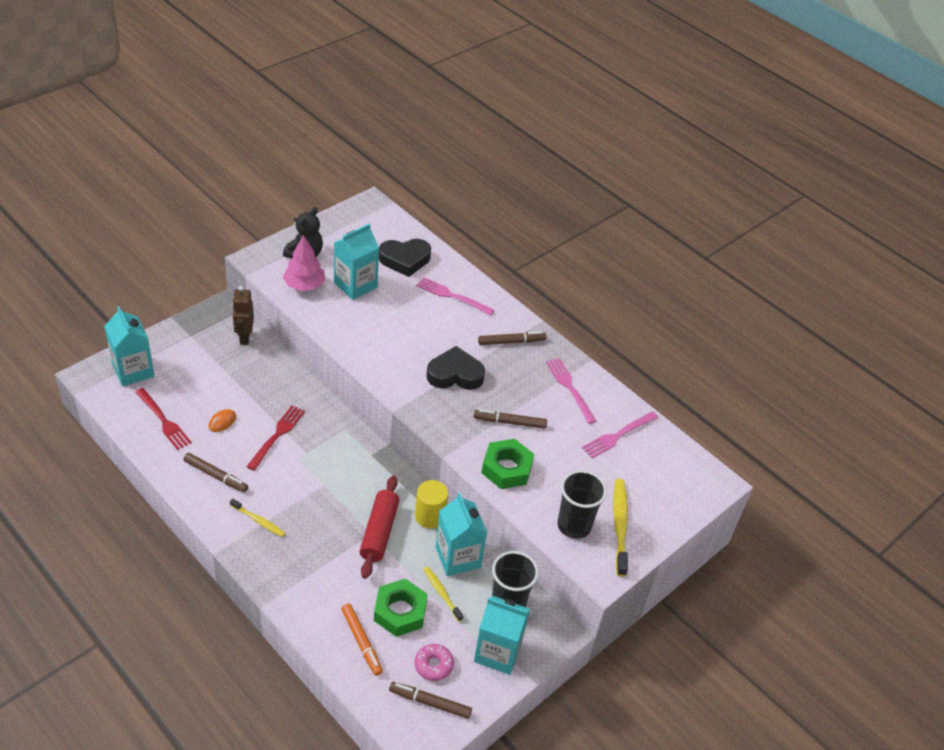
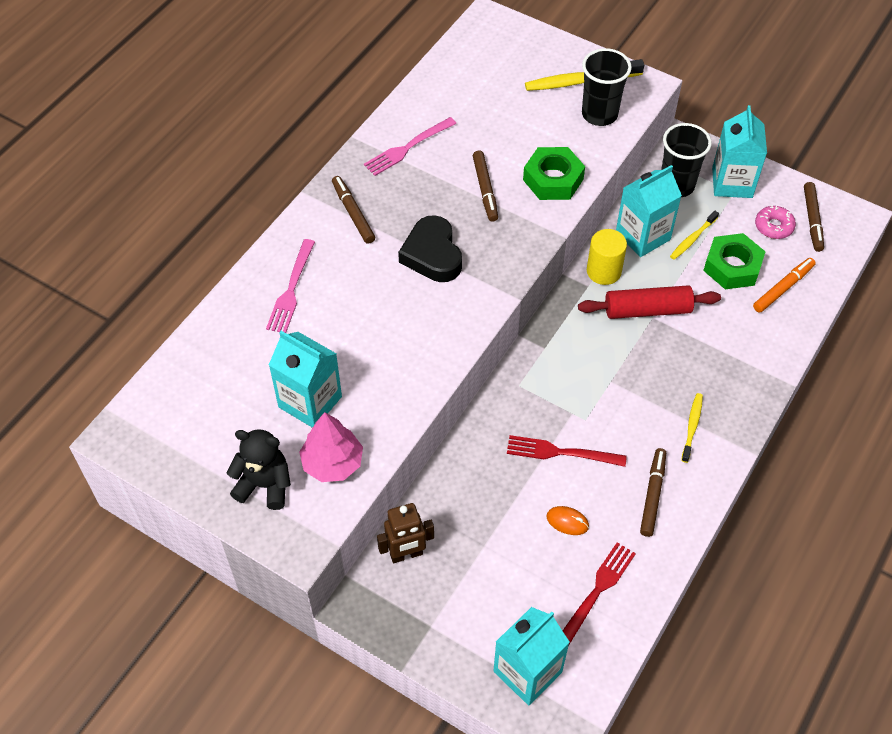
camera: 100 degrees left, 10 degrees up
black heart [379,239,431,277] -> none
pink fork [582,411,658,458] -> none

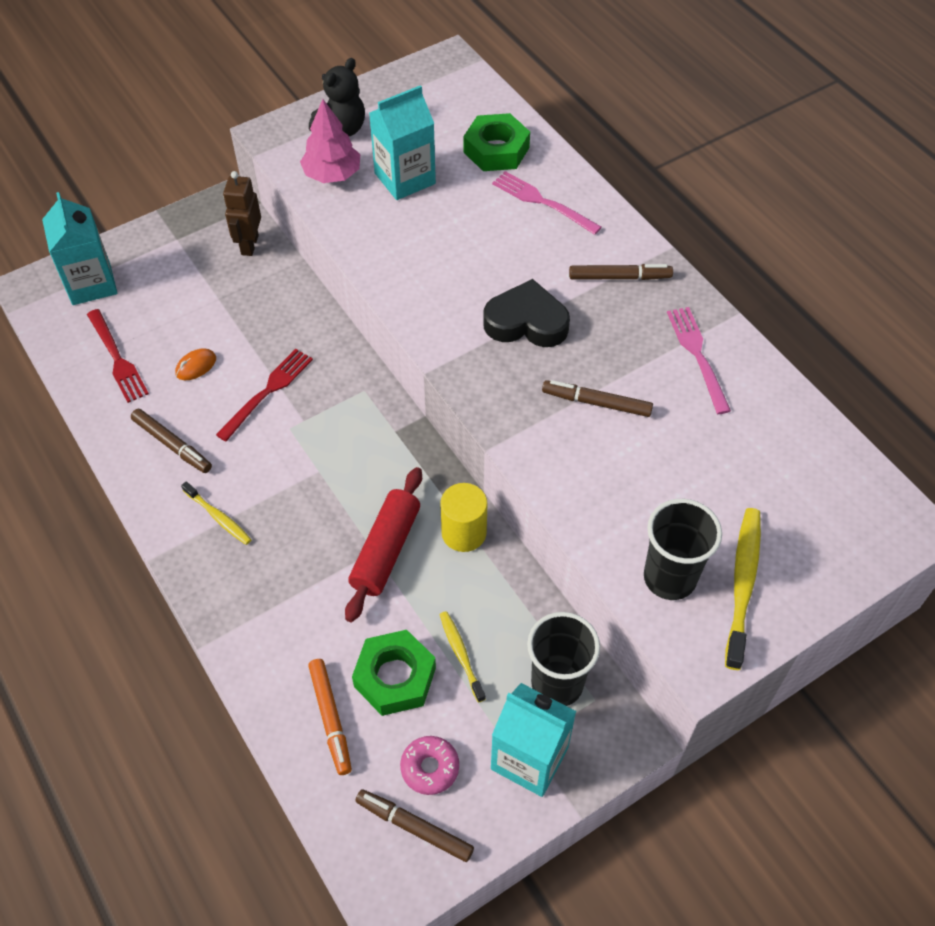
camera: 115 degrees right, 0 degrees up
green nut [523,147,585,200] -> green nut moved to [464,113,530,171]
turquoise carton [616,165,682,257] -> none

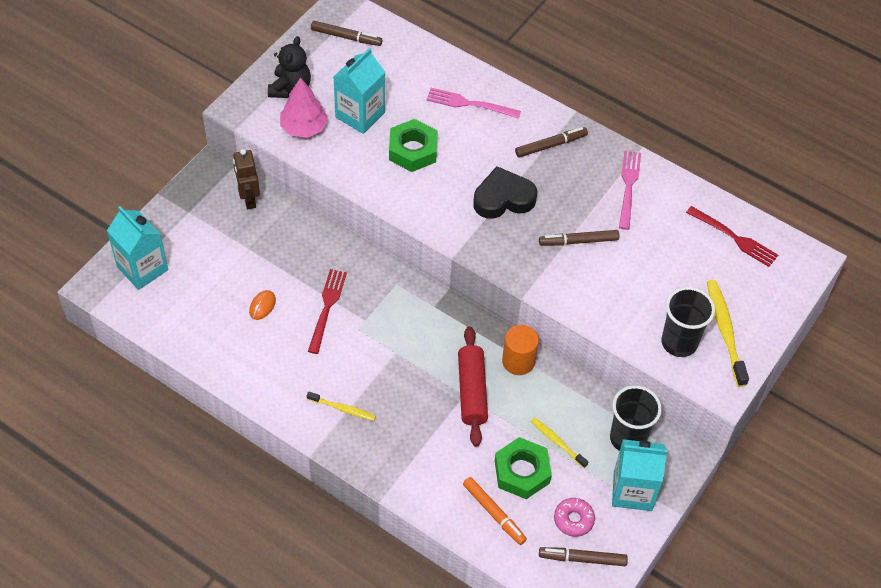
camera: 25 degrees left, 0 degrees up
red fork [87,309,149,403] -> red fork moved to [686,206,778,267]
brown marker [131,409,212,473] -> brown marker moved to [311,21,382,46]
yellow cylinder [440,483,487,552] -> orange cylinder [502,325,539,375]
green nut [464,113,530,171] -> green nut moved to [389,119,437,172]
pink fork [667,307,731,414] -> pink fork turned 45 degrees clockwise [619,151,641,230]

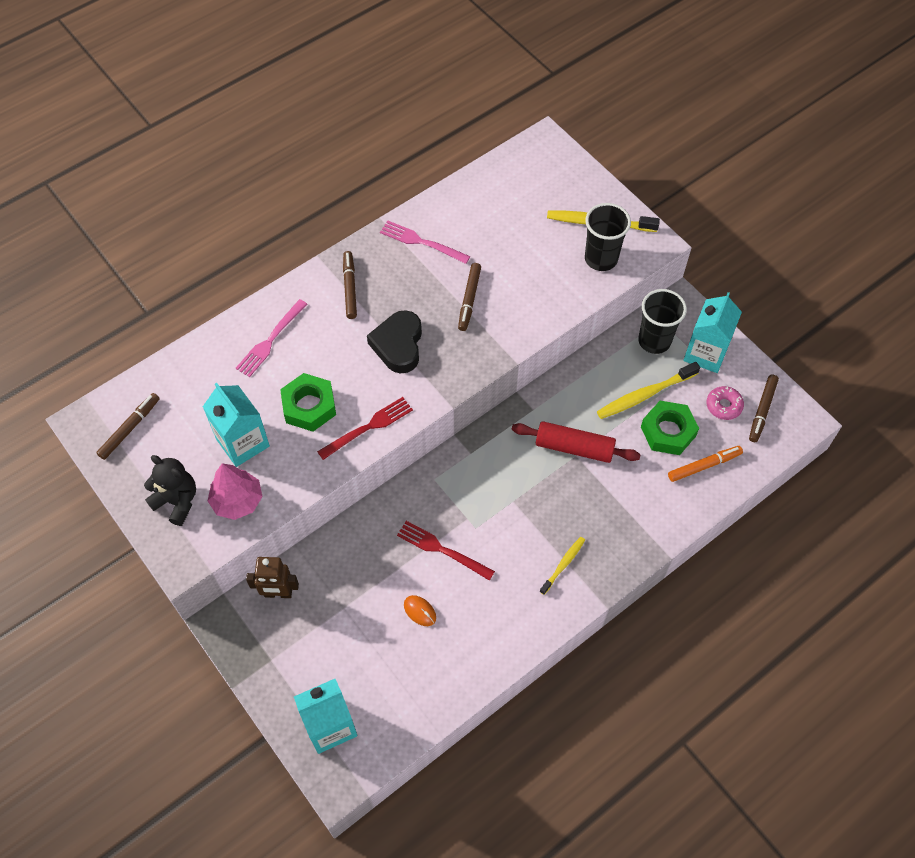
camera: 70 degrees left, 5 degrees up
orange cylinder [502,325,539,375] -> none
yellow toothbrush [531,417,588,468] -> yellow toothbrush [597,362,700,419], size x1.70
red fork [686,206,778,267] -> red fork moved to [317,397,413,460]

